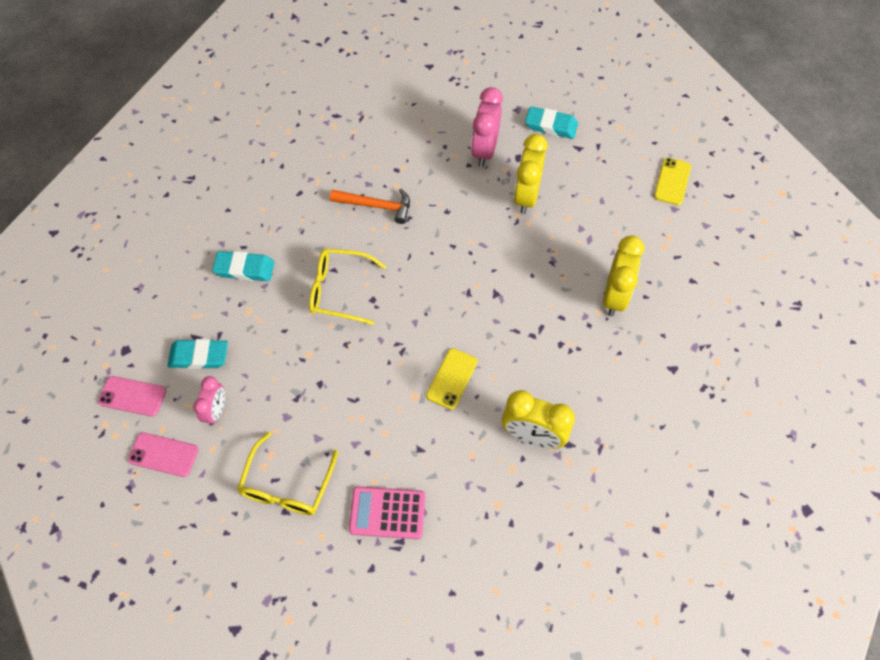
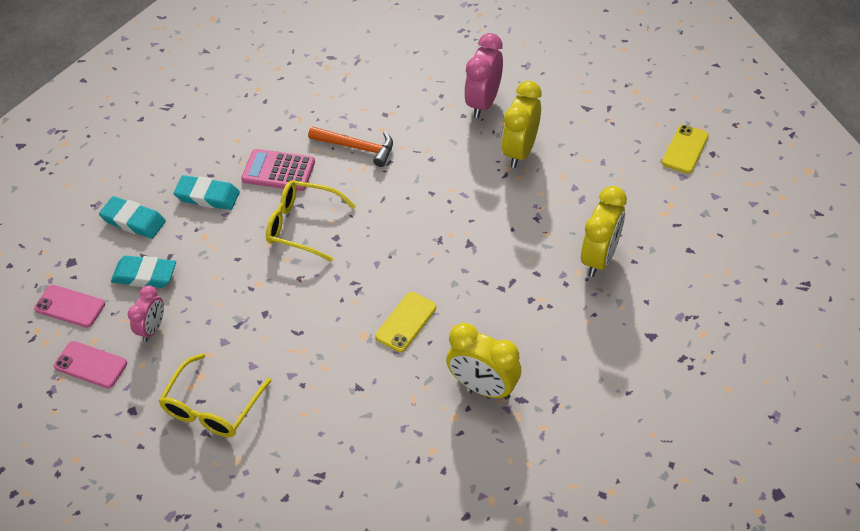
camera: 10 degrees right, 10 degrees down
pink calculator [349,486,425,539] -> pink calculator moved to [241,149,315,191]
turquoise eraser [525,106,578,139] -> turquoise eraser moved to [99,196,166,239]

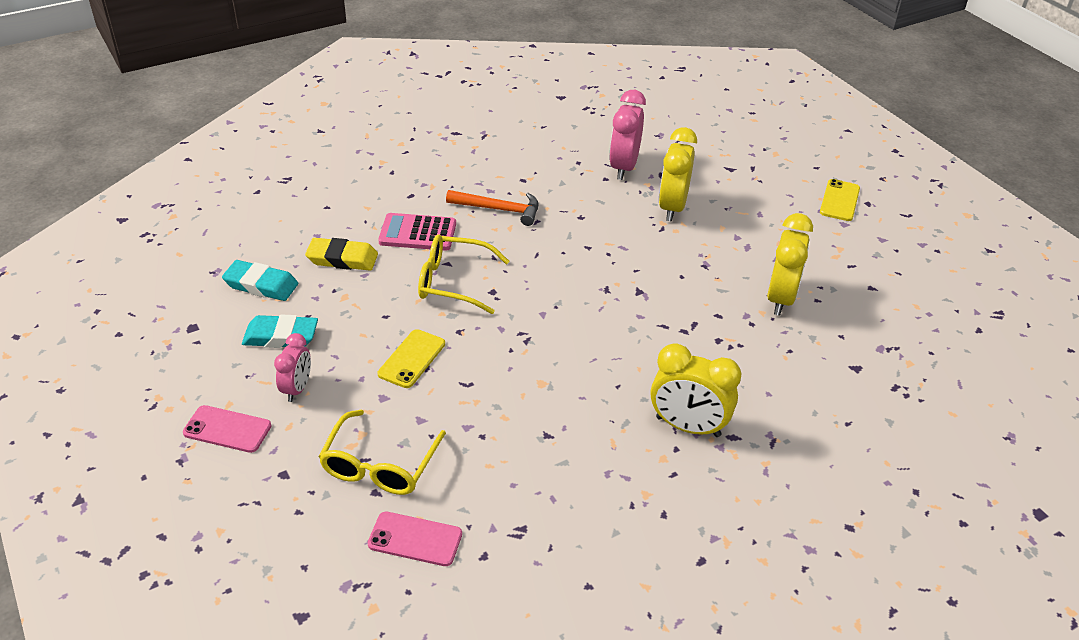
camera: 10 degrees left, 10 degrees down
pink phone [34,285,105,328] -> pink phone moved to [368,512,462,566]
turquoise eraser [173,175,240,210] -> yellow eraser [305,238,378,271]
yellow phone [375,292,437,352] -> yellow phone moved to [378,329,445,388]

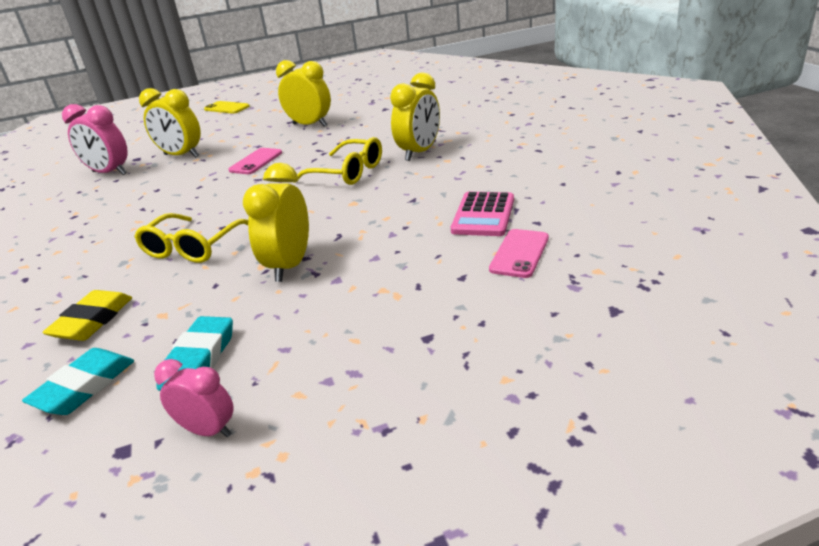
camera: 75 degrees left, 10 degrees down
pink phone [183,405,271,453] -> pink phone moved to [228,148,282,174]
pink clock [274,333,311,402] -> pink clock moved to [154,359,234,438]
yellow glasses [319,410,446,495] -> yellow glasses moved to [294,137,382,185]
pink calculator [378,213,456,251] -> pink calculator moved to [451,192,514,236]
yellow phone [378,329,445,388] -> yellow clock [243,163,309,282]
orange hammer [446,190,538,226] -> none

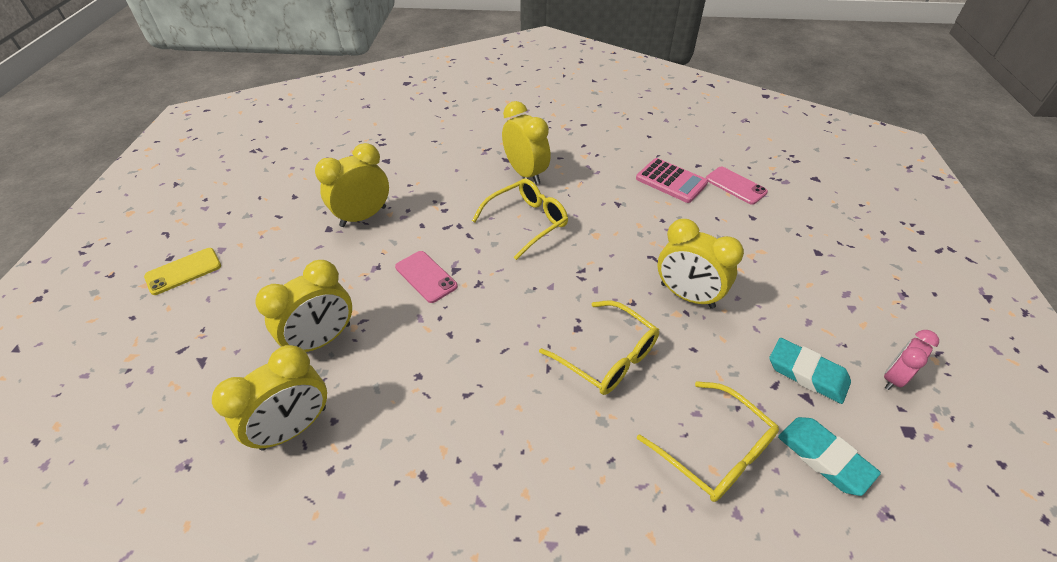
camera: 70 degrees left, 15 degrees up
yellow eraser [42,290,132,341] -> yellow glasses [637,381,779,502]
pink clock [62,104,128,175] -> yellow clock [212,345,327,451]

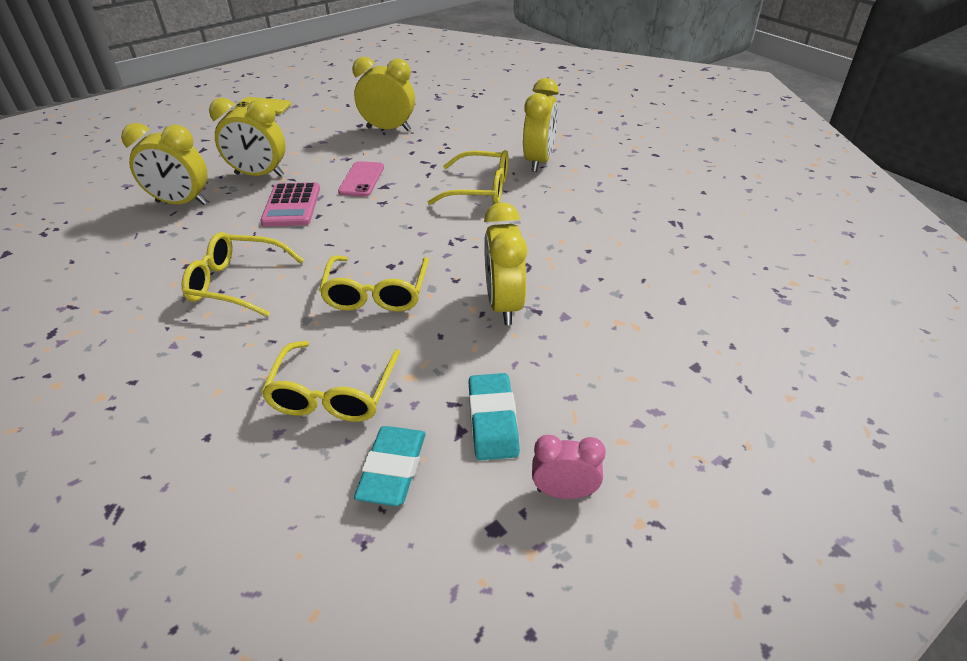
camera: 50 degrees right, 5 degrees down
pink calculator [636,158,708,203] -> pink calculator moved to [260,182,320,226]
pink phone [706,167,768,205] -> none
none -> yellow glasses [182,232,304,317]

